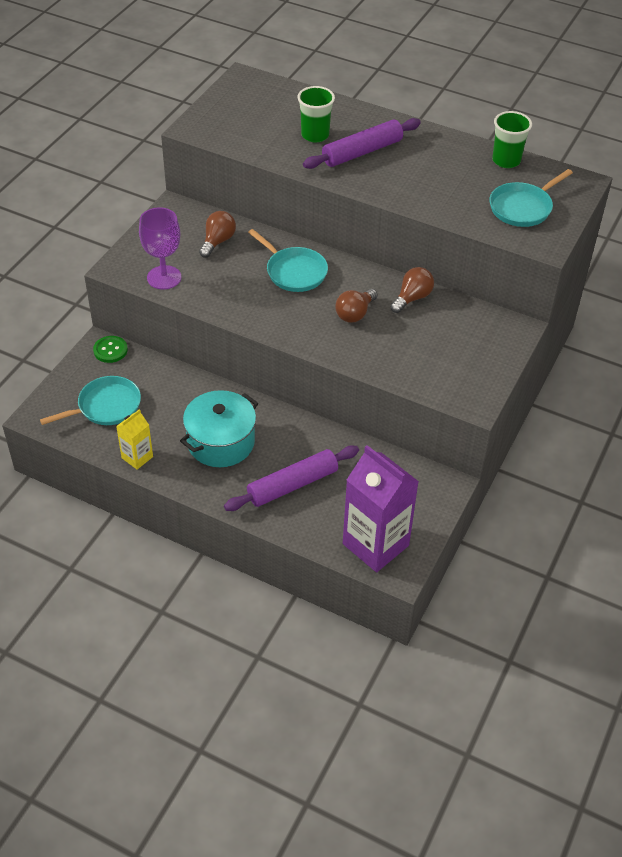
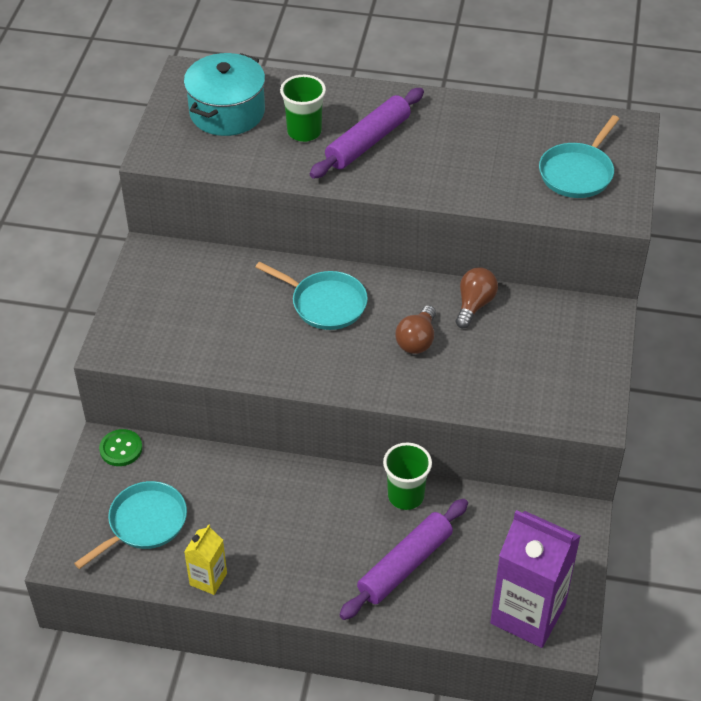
camera: 15 degrees left, 0 degrees up
purple goblet [139,207,182,290] -> none
turquoise pot [180,390,258,467] -> turquoise pot moved to [184,53,265,136]
brown light bulb [199,211,236,258] -> none
green cup [492,111,532,168] -> green cup moved to [383,442,432,510]

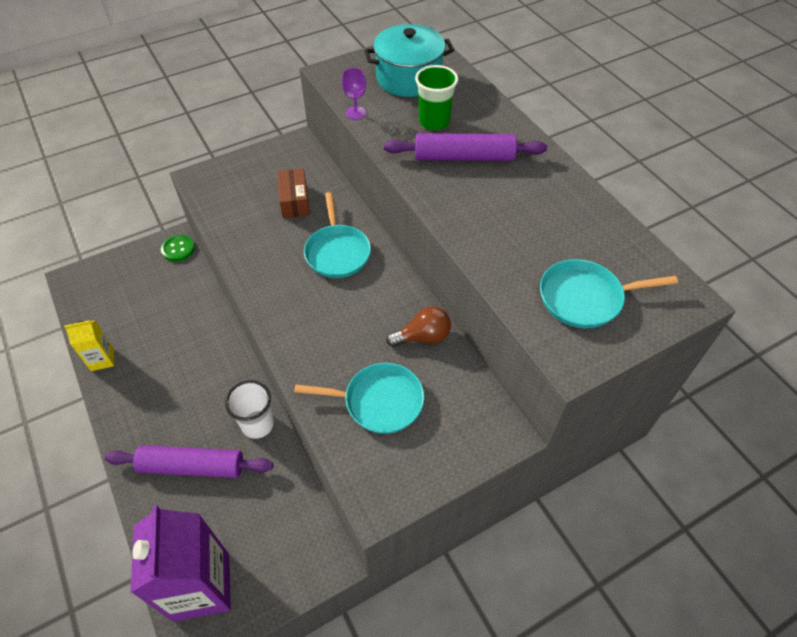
camera: 50 degrees right, 5 degrees up
turquoise pan [74,481,187,569] -> turquoise pan moved to [294,363,424,434]
green cup [383,442,432,510] -> white cup [225,380,274,439]
brown light bulb [396,305,436,354] -> none
none -> brown box [277,168,310,218]
none -> purple goblet [342,68,366,119]

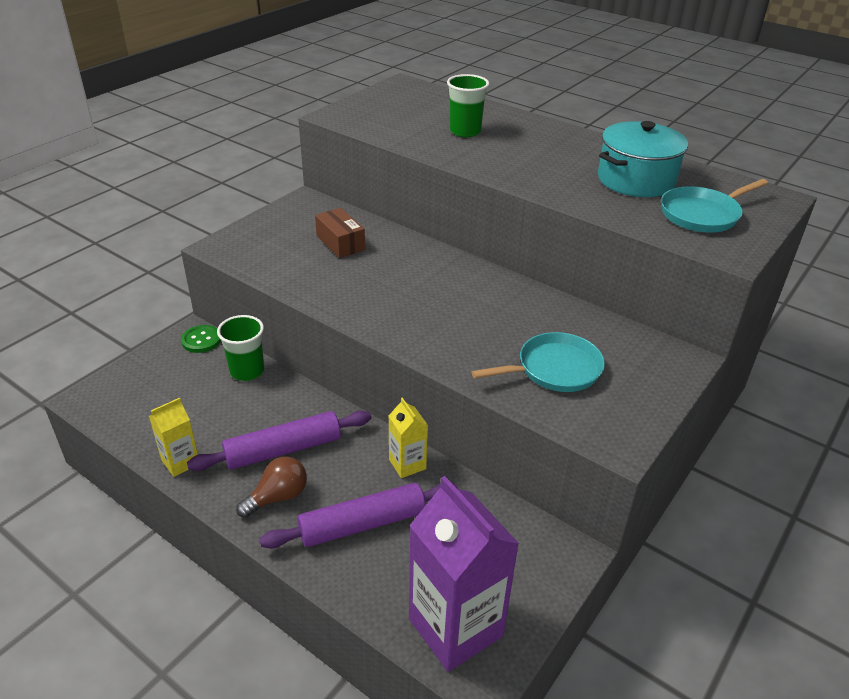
camera: 25 degrees left, 15 degrees down
white cup [225,380,274,439] -> yellow carton [389,398,428,478]
turquoise pan [304,192,371,278] -> none
purple goblet [342,68,366,119] -> none
turquoise pot [364,24,454,97] -> turquoise pot moved to [598,121,688,197]
purple rolling pin [384,133,547,161] -> purple rolling pin moved to [187,411,371,471]
brown light bulb [386,306,451,347] -> brown light bulb moved to [236,456,307,518]
none -> green cup [217,315,264,381]

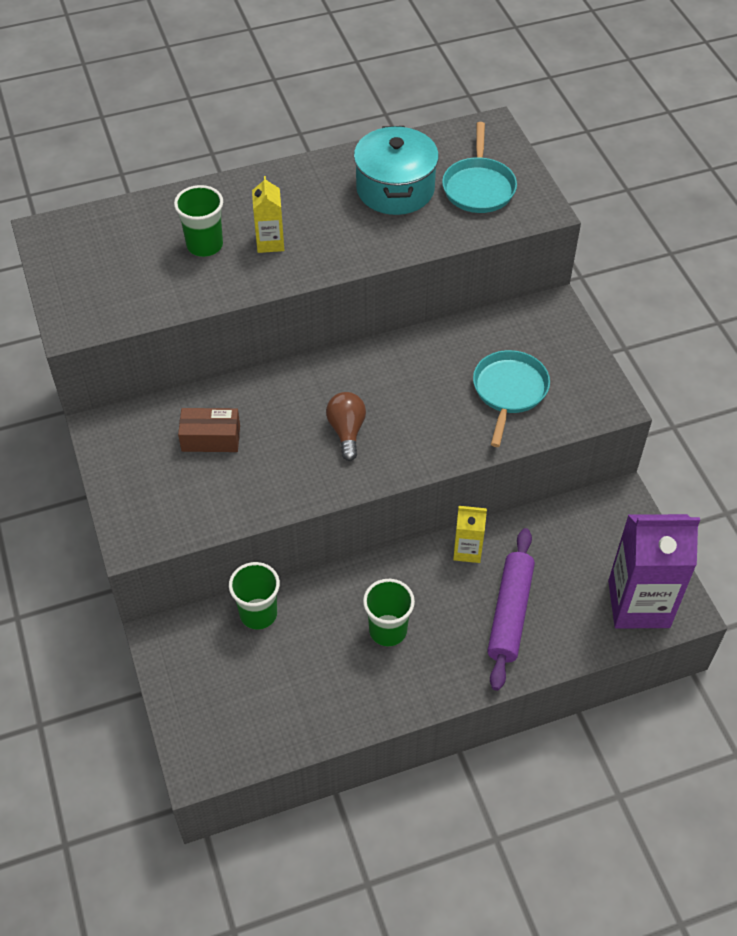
camera: 55 degrees left, 15 degrees up
yellow carton [149,398,198,477] -> yellow carton moved to [252,176,284,253]
green button [181,325,221,353] -> none
purple rolling pin [187,411,371,471] -> green cup [363,579,415,647]
brown light bulb [236,456,307,518] -> brown light bulb moved to [326,392,366,461]

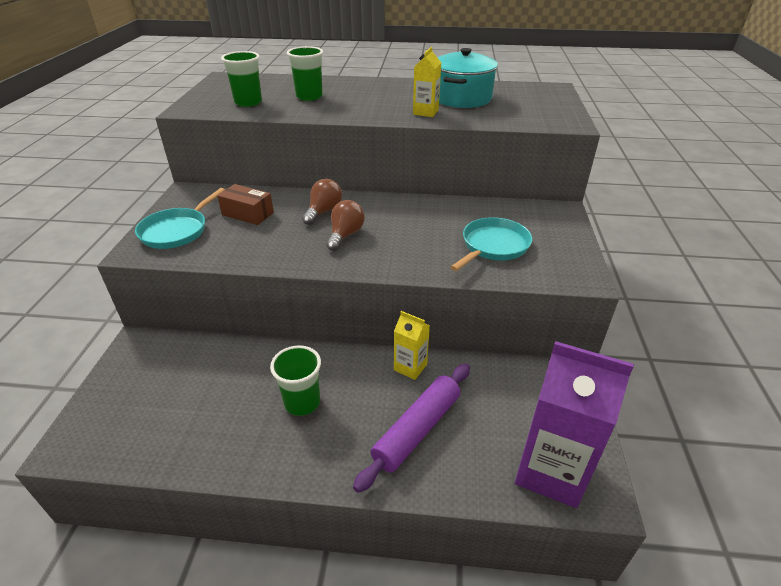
camera: 25 degrees right, 15 degrees down
green cup [229,562,280,630] -> green cup moved to [221,51,262,107]
yellow carton [252,176,284,253] -> yellow carton moved to [413,47,441,117]
turquoise pan [442,122,517,213] -> turquoise pan moved to [135,188,225,249]
none -> brown light bulb [302,179,342,225]

